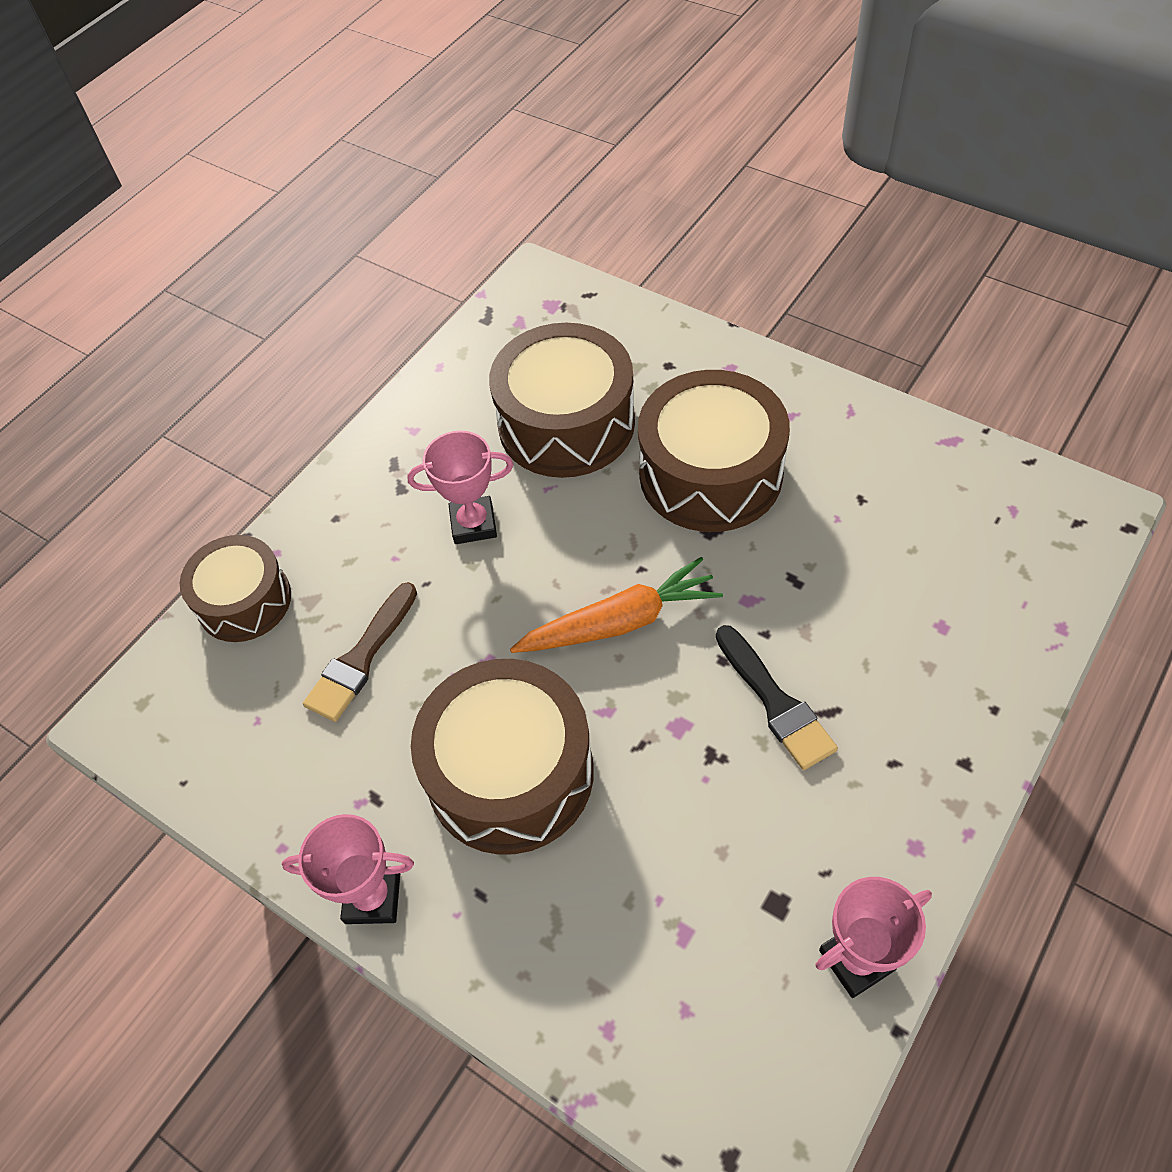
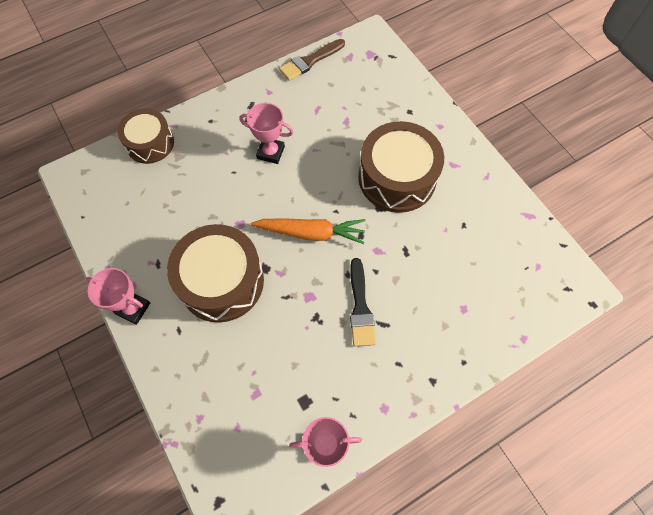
camera: 20 degrees right, 10 degrees up
brown brush [303,582,417,722] -> brown brush moved to [279,39,345,81]
brown drum [489,323,635,478] -> none

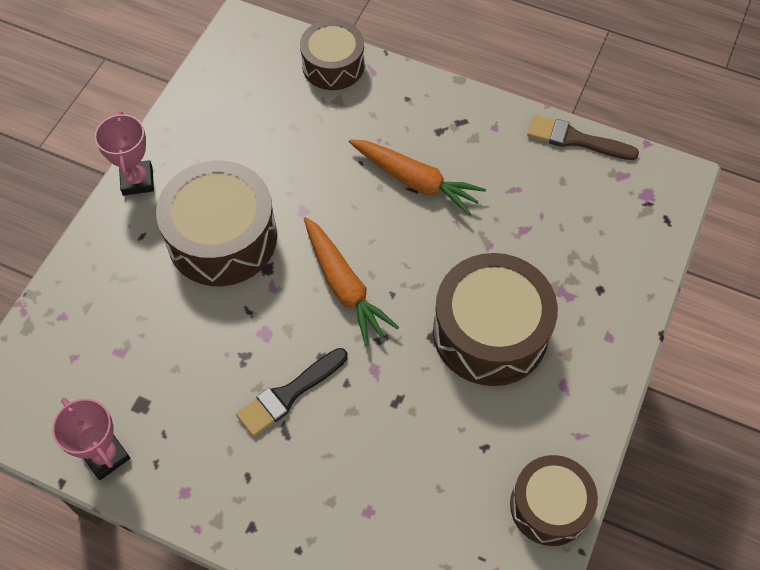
camera: 55 degrees right, 5 degrees down
pink trophy [239,103,293,164] -> orange carrot [349,139,486,216]
none -> brown drum [510,455,598,546]

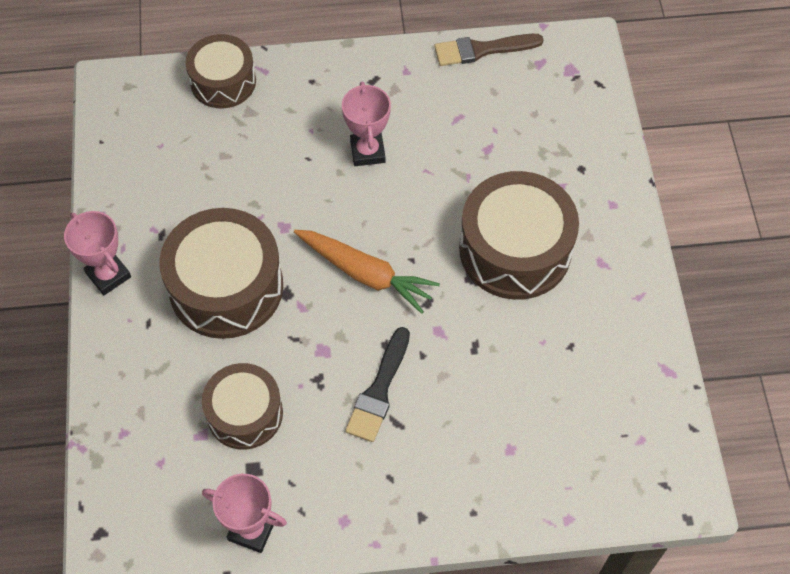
camera: 30 degrees left, 0 degrees up
orange carrot [349,139,486,216] -> pink trophy [342,82,391,166]
brown drum [510,455,598,546] -> brown drum moved to [202,363,283,450]

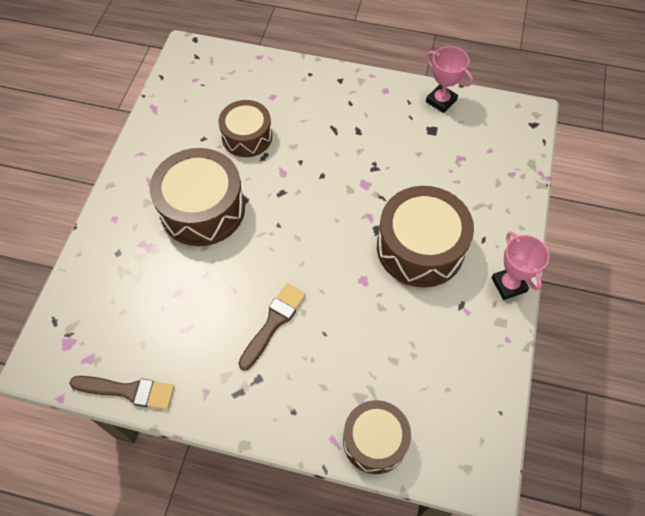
camera: 160 degrees left, 0 degrees up
brown drum [202,363,283,450] -> brown drum moved to [218,100,272,157]
orange carrot [294,230,440,314] -> none
pink trophy [342,82,391,166] -> brown brush [238,283,306,371]
black brush [345,327,410,442] -> none

